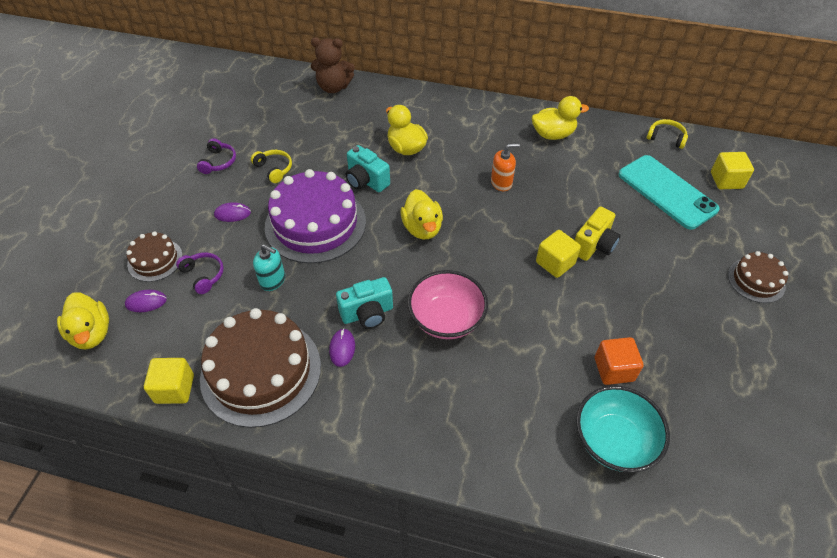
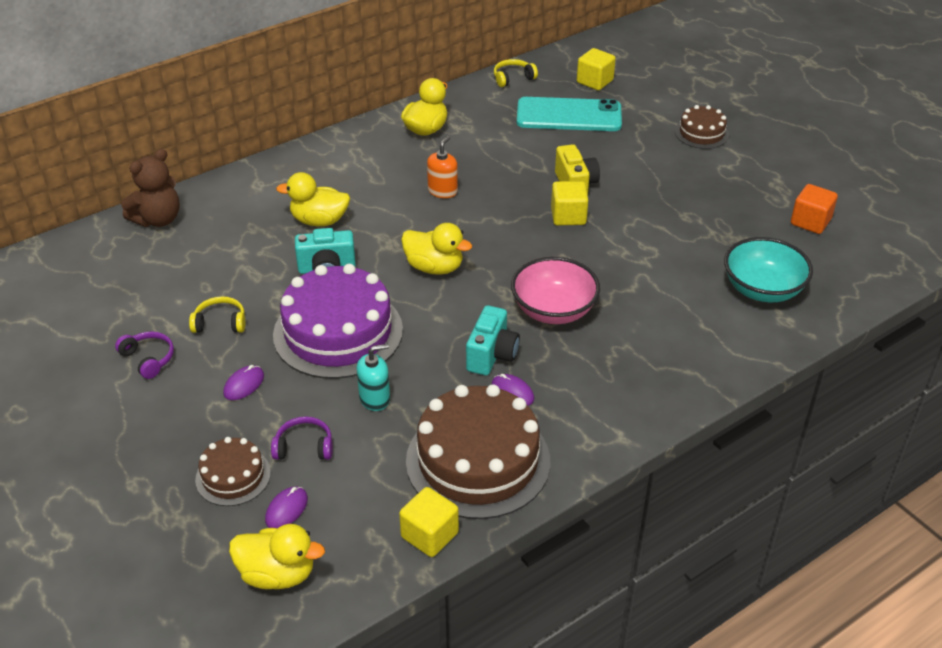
camera: 50 degrees left, 10 degrees down
orange cube [595,337,644,385] -> orange cube moved to [791,184,838,234]

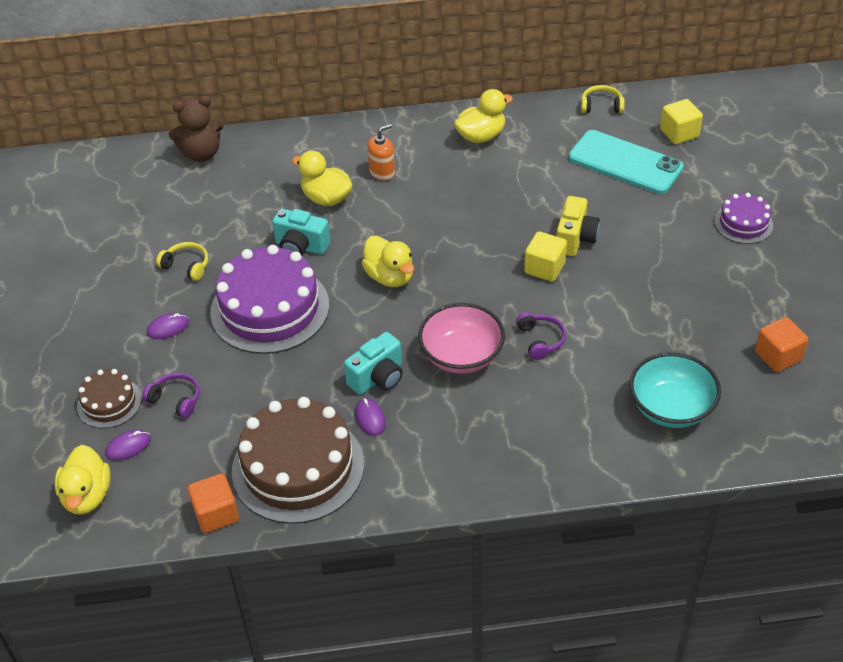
camera: 30 degrees right, 5 degrees up
purple headphones [115,331,174,379] -> purple headphones moved to [516,312,566,360]
yellow duck [229,524,325,589] -> yellow duck turned 45 degrees clockwise [55,445,110,515]
turquoise soap dispenser [357,344,390,411] -> none
yellow cube [399,487,459,557] -> orange cube [188,474,239,533]
orange soap dispenser [427,136,458,198] -> orange soap dispenser moved to [367,124,395,181]
brown cake [675,105,729,149] -> purple cake [715,193,773,244]

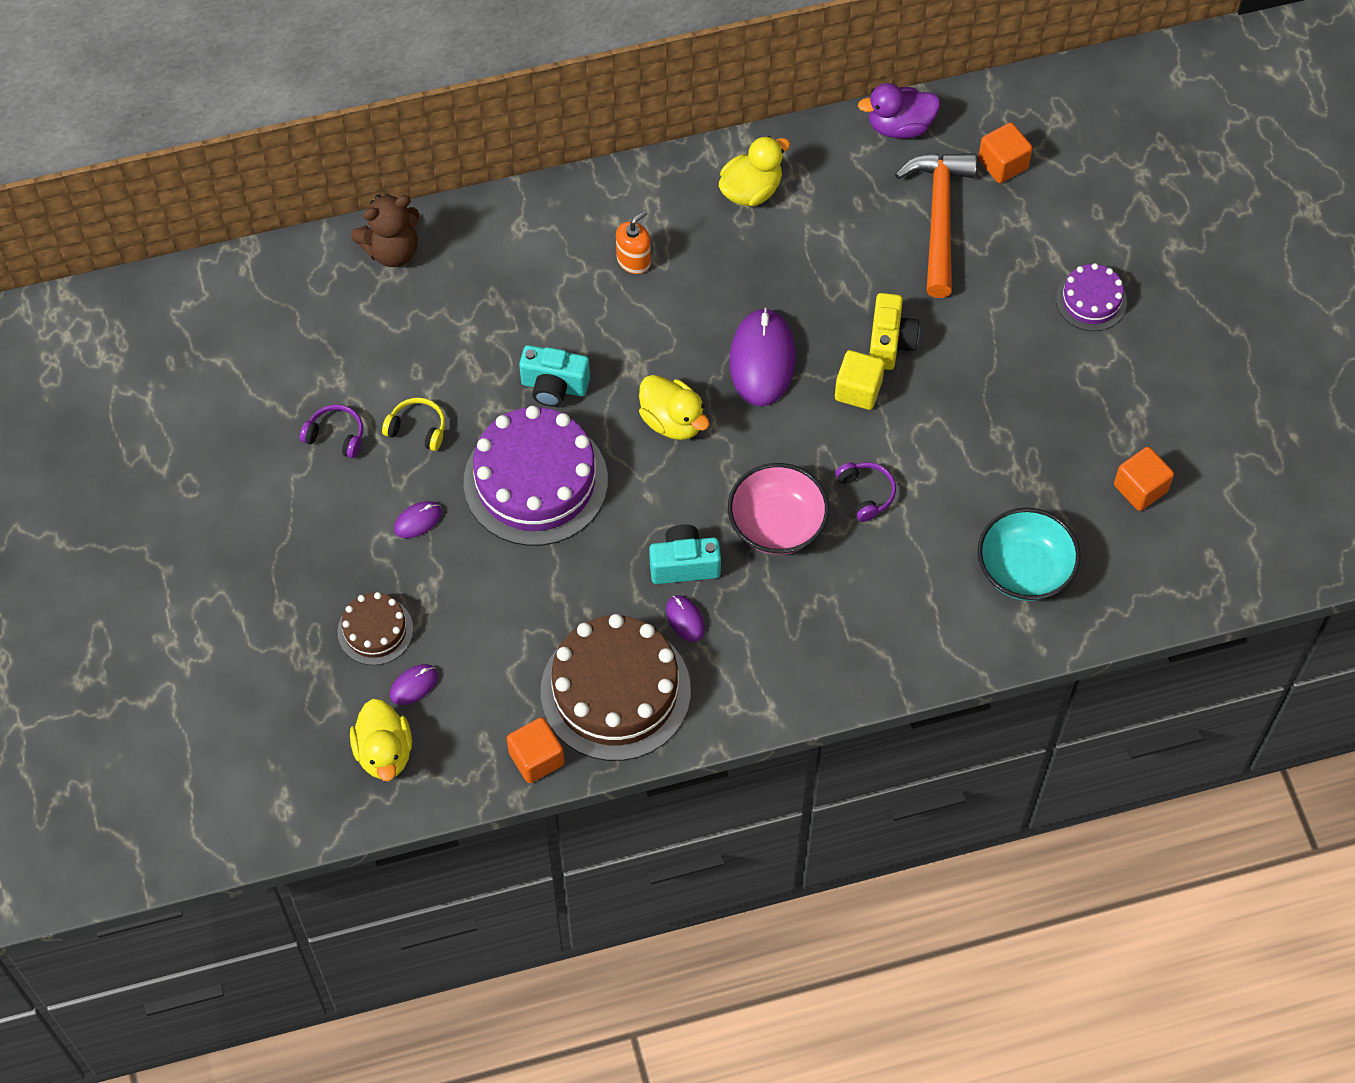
camera: 10 degrees left, 15 degrees up
purple headphones [142,373,200,418] -> purple headphones moved to [300,405,363,458]
yellow duck [292,151,353,206] -> none
turquoise camera [344,332,403,395] -> turquoise camera turned 135 degrees counterclockwise [649,524,721,584]
turquoise phone [568,130,684,194] -> orange hammer [895,153,977,298]
yellow headphones [581,85,625,113] -> purple duck [858,83,940,138]
yellow cube [660,99,703,144] -> orange cube [978,122,1033,183]
none -> purple mouse [729,308,796,406]

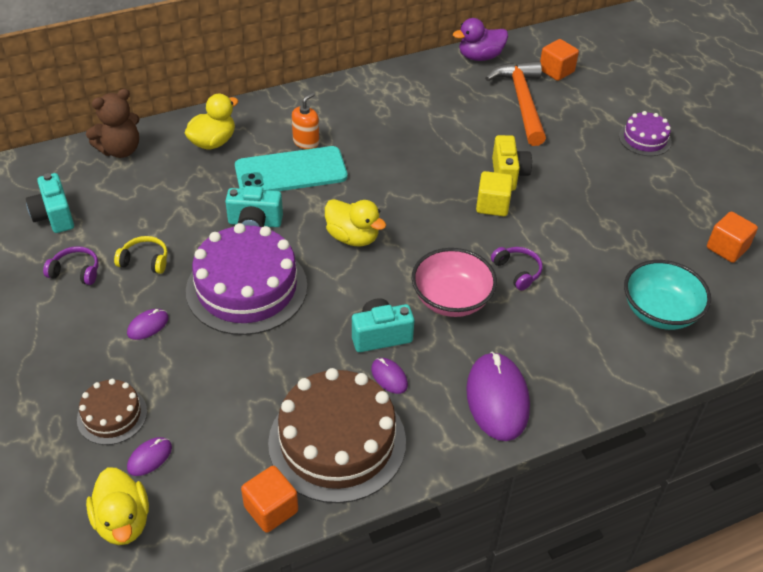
camera: 10 degrees left, 15 degrees down
yellow duck [719,136,790,207] -> yellow duck moved to [185,94,238,150]
purple mouse [729,308,796,406] -> purple mouse moved to [466,352,530,441]
none -> turquoise camera [26,173,74,233]
none -> turquoise phone [235,146,347,191]

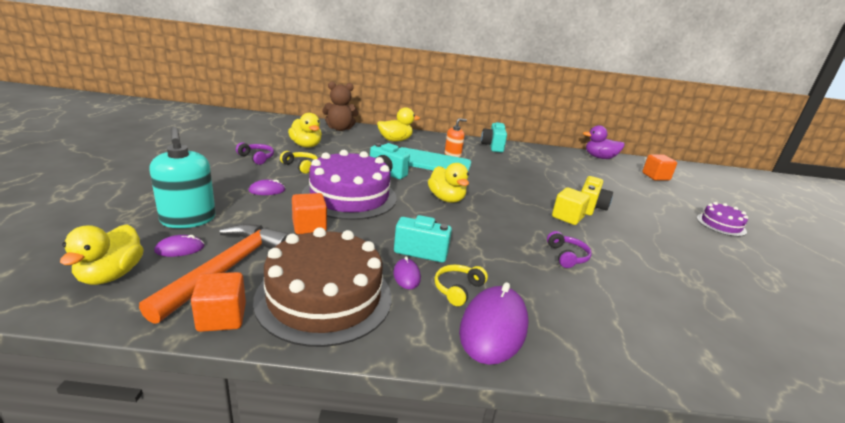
camera: 25 degrees right, 20 degrees down
turquoise camera [26,173,74,233] -> turquoise camera moved to [481,122,507,153]
brown cake [77,379,147,445] -> turquoise soap dispenser [149,127,216,228]
pink bowl [412,248,497,317] -> none
orange hammer [485,61,546,146] -> orange hammer moved to [139,224,289,324]
turquoise bowl [624,260,711,330] -> none
orange cube [707,211,758,263] -> orange cube moved to [292,193,327,234]
none -> yellow duck [288,113,322,148]
none -> yellow headphones [434,265,488,306]

